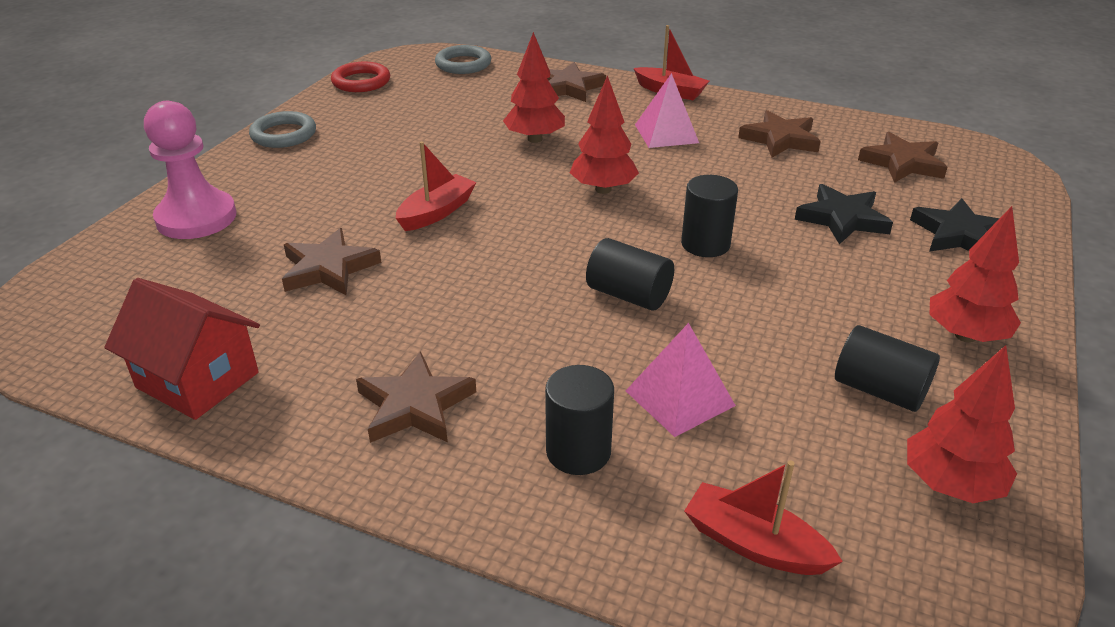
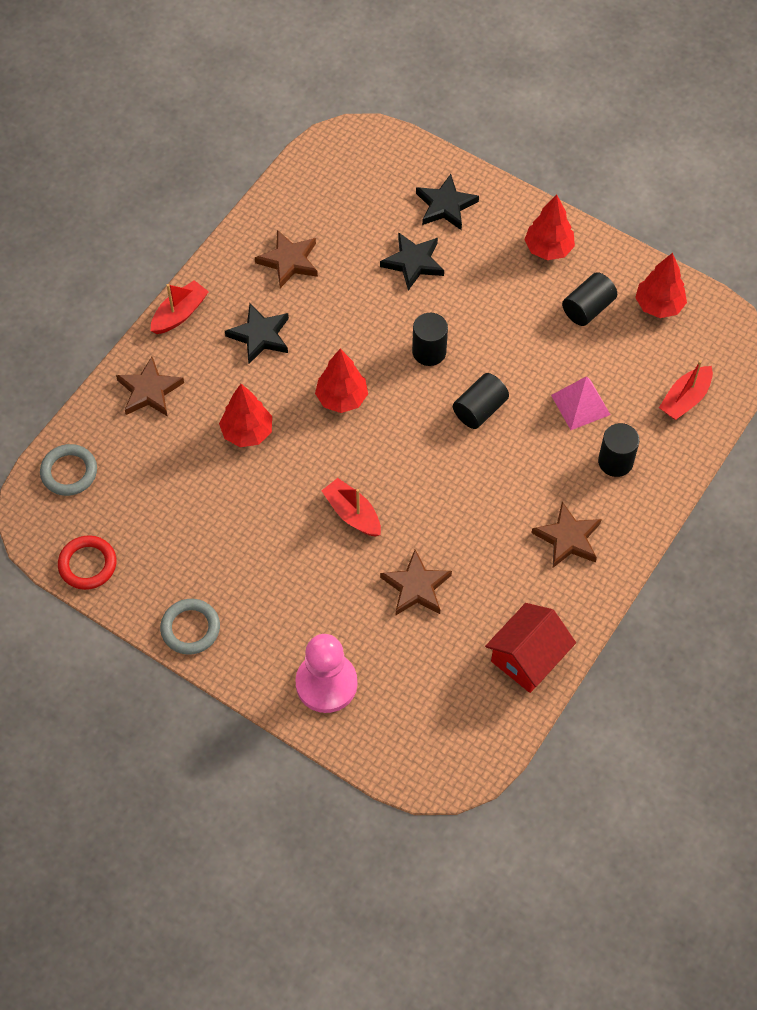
camera: 80 degrees left, 25 degrees up
pink pyramid [635,73,699,148] -> black star [225,304,289,364]
brown star [858,132,948,183] -> none

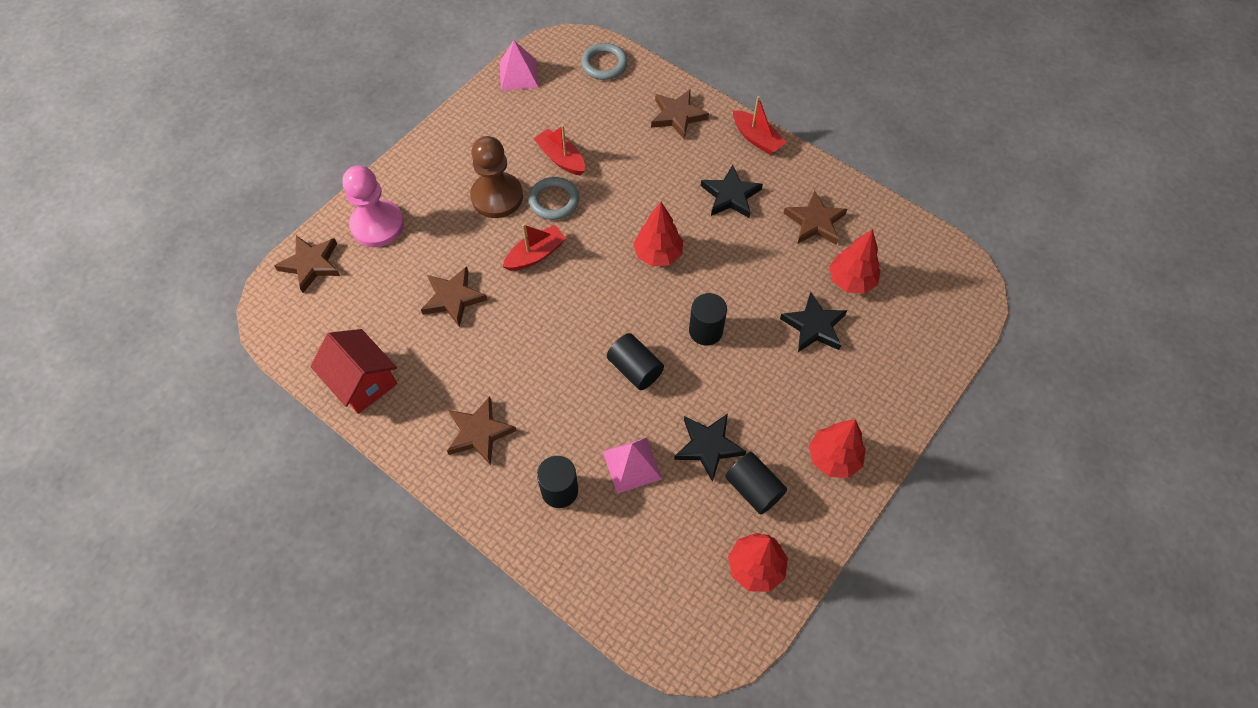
camera: 95 degrees right, 0 degrees up
red ring [58,535,116,590] -> pink pyramid [500,40,539,91]
grey ring [160,599,220,655] -> grey ring moved to [528,177,579,220]
red tree [219,384,272,447] -> red tree moved to [829,229,881,294]
black star [416,174,479,230] -> black star moved to [674,414,746,482]
red boat [659,360,713,420] -> red boat moved to [534,125,585,176]
none -> brown star [274,236,340,293]
none -> brown pawn [470,136,523,218]

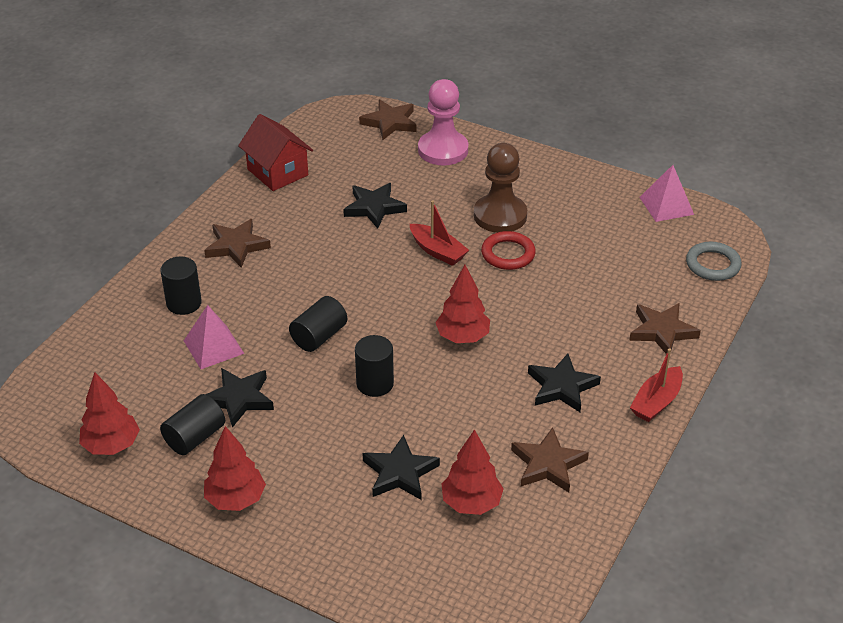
camera: 80 degrees right, 20 degrees down
red house [310,329,397,414] -> red house turned 75 degrees counterclockwise [238,114,313,191]
brown star [421,266,488,327] -> black star [343,183,407,229]
grey ring [528,177,579,220] -> red ring [481,231,536,270]
red boat [534,125,585,176] -> none

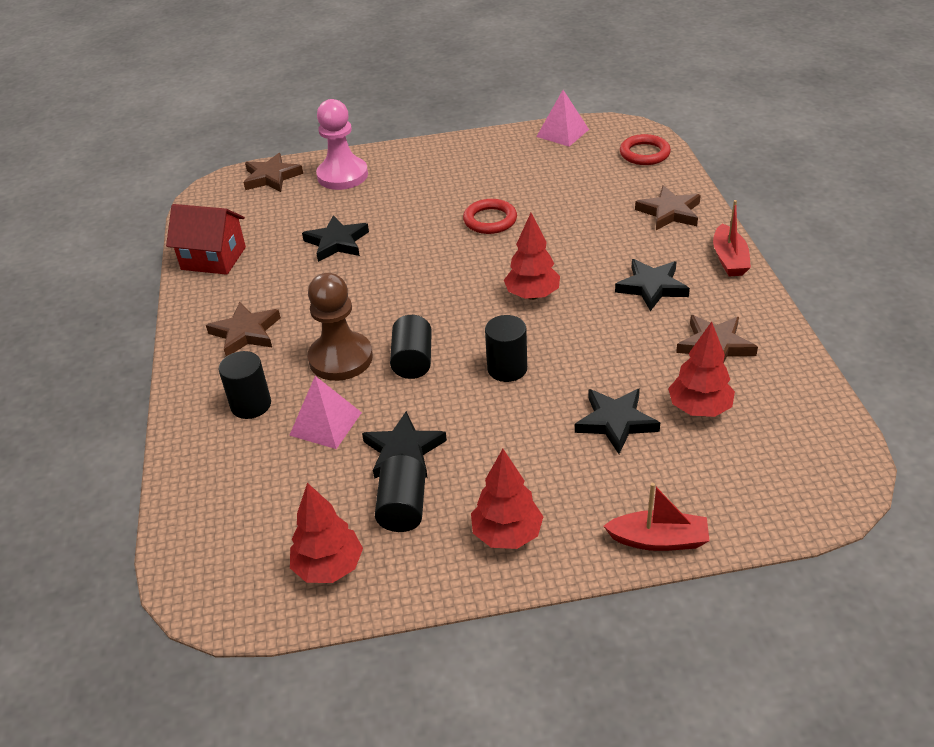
camera: 35 degrees left, 0 degrees up
red boat [410,200,469,266] -> red boat moved to [604,483,709,551]
brown pawn [474,143,527,233] -> brown pawn moved to [308,273,373,381]
grey ring [686,242,742,281] -> red ring [620,134,671,165]

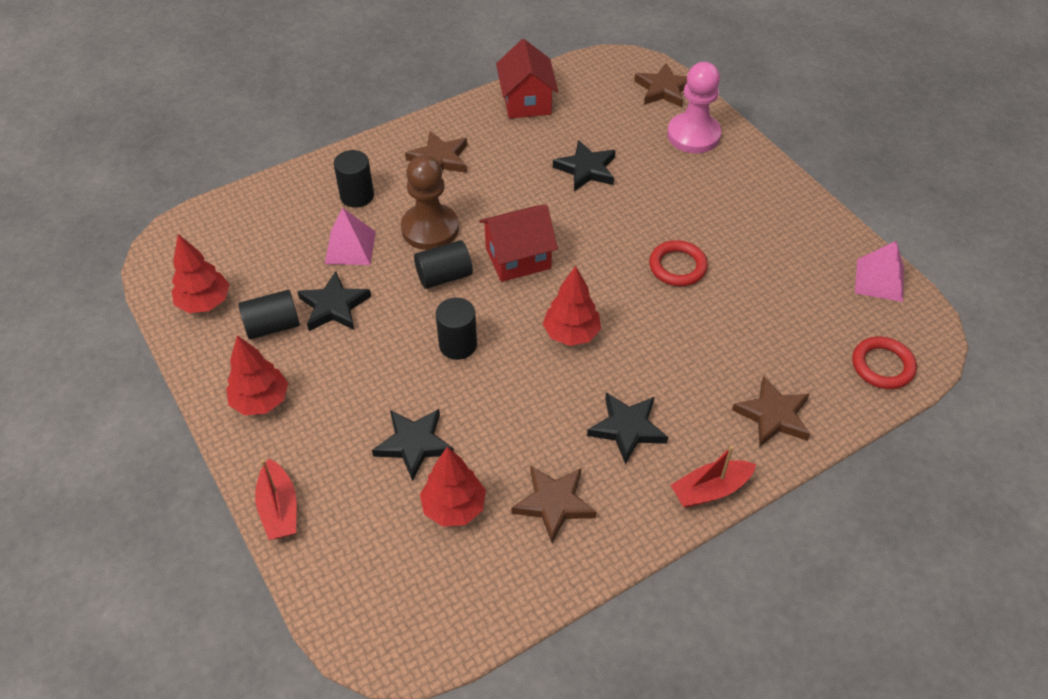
camera: 65 degrees right, 10 degrees up
none -> red house [479,205,558,282]

